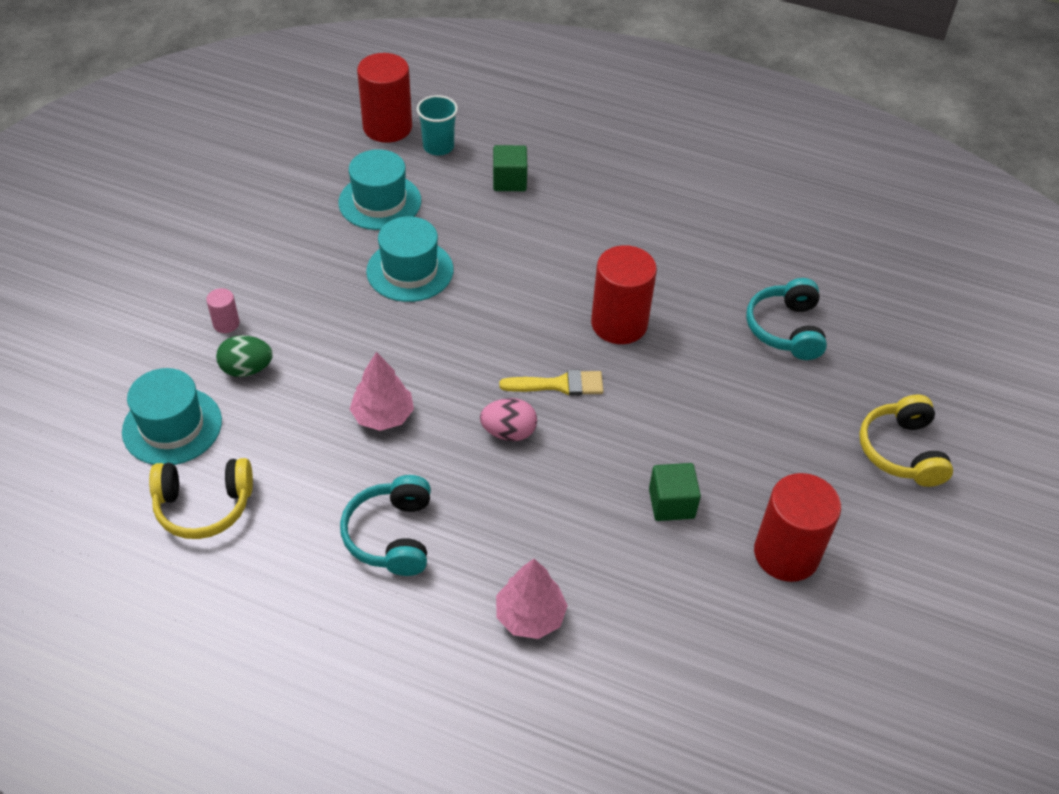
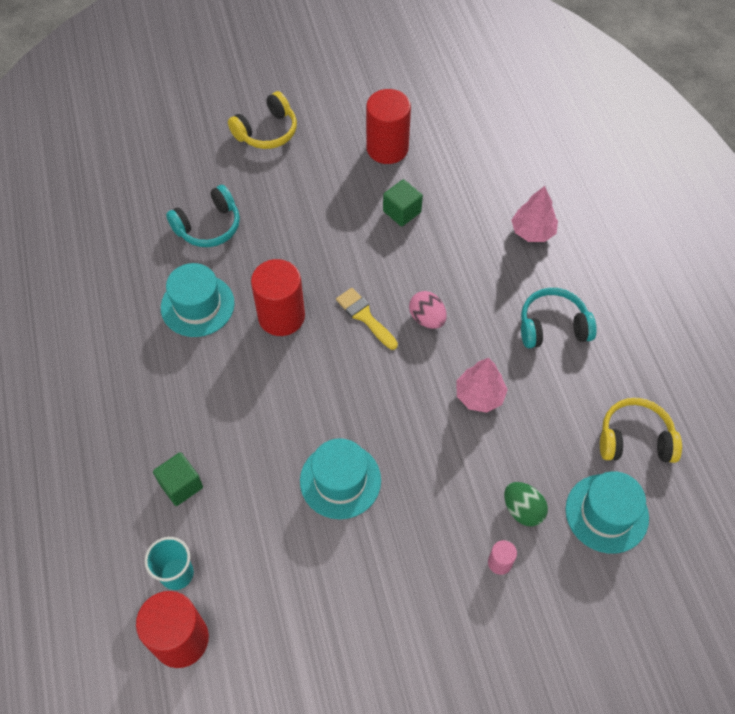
camera: 125 degrees left, 10 degrees up
yellow headphones [149,458,253,539] -> yellow headphones turned 45 degrees counterclockwise [600,398,682,463]
turquoise hat [338,149,421,230] -> turquoise hat moved to [161,263,235,337]
turquoise headphones [340,475,431,576] -> turquoise headphones turned 150 degrees counterclockwise [521,288,597,348]

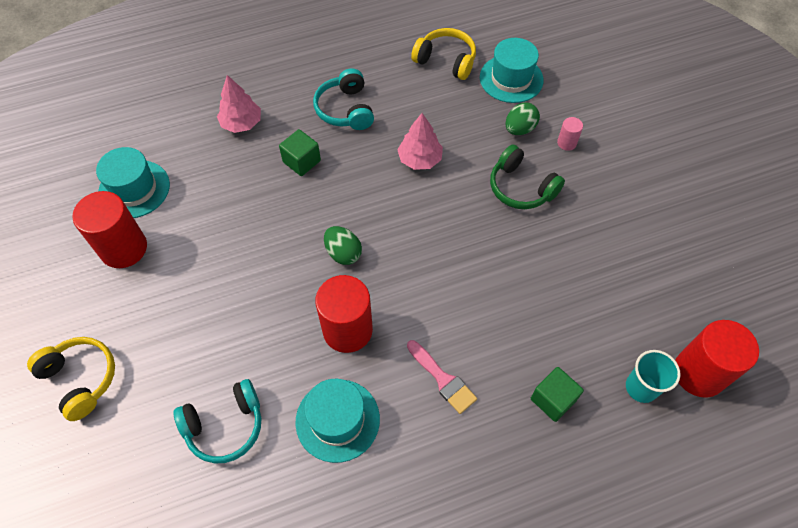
camera: 95 degrees left, 0 degrees up
turquoise headphones [166,185,240,247] -> turquoise headphones turned 105 degrees clockwise [174,379,261,463]
turquoise hat [300,438,381,519] -> turquoise hat moved to [96,147,170,218]
yellow brush [336,288,398,350] -> green egg [324,226,362,265]
green cube [383,179,423,227] -> green cube moved to [279,129,321,176]
pink egg [409,291,447,329] -> none
yellow headphones [600,398,682,463] -> yellow headphones turned 120 degrees clockwise [411,28,476,80]
none -> pink brush [407,340,477,414]
none -> green headphones [490,144,565,209]

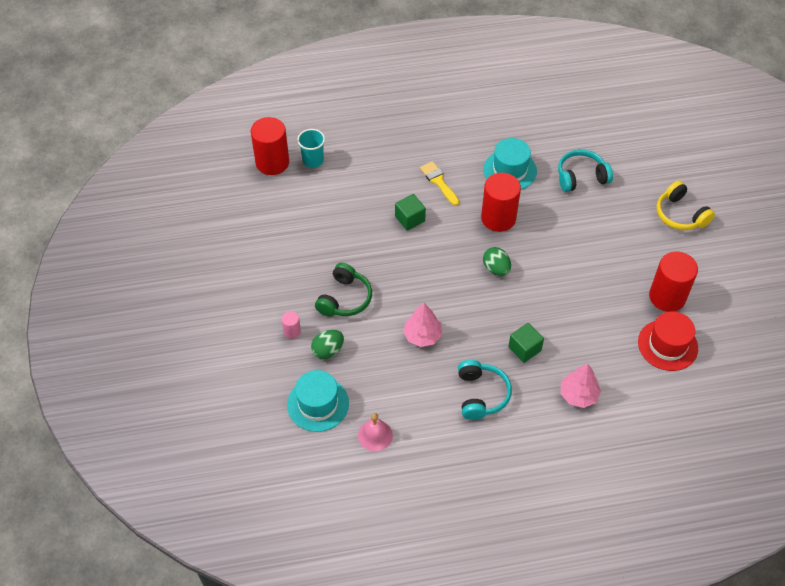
camera: 170 degrees left, 5 degrees down
turquoise hat [96,147,170,218] -> red hat [638,311,698,371]
pink brush [407,340,477,414] -> yellow brush [420,161,459,206]
yellow headphones [411,28,476,80] -> pink bell [358,413,393,451]
green headphones [490,144,565,209] -> green headphones turned 60 degrees clockwise [315,263,372,317]
green cube [531,367,584,422] -> green cube moved to [395,194,426,231]

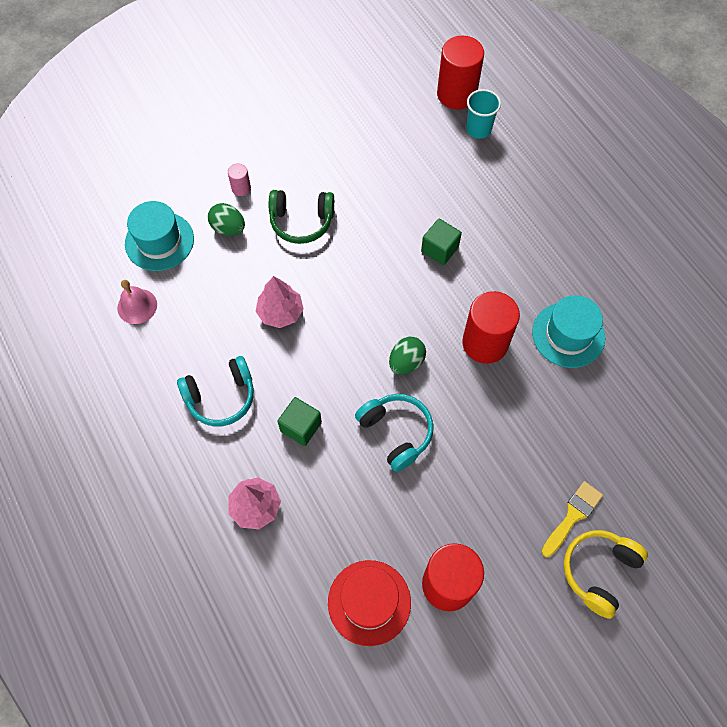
camera: 70 degrees right, 10 degrees up
yellow brush [420,161,459,206] -> yellow brush moved to [541,481,603,557]
turquoise headphones [558,149,613,192] -> turquoise headphones moved to [355,394,433,472]

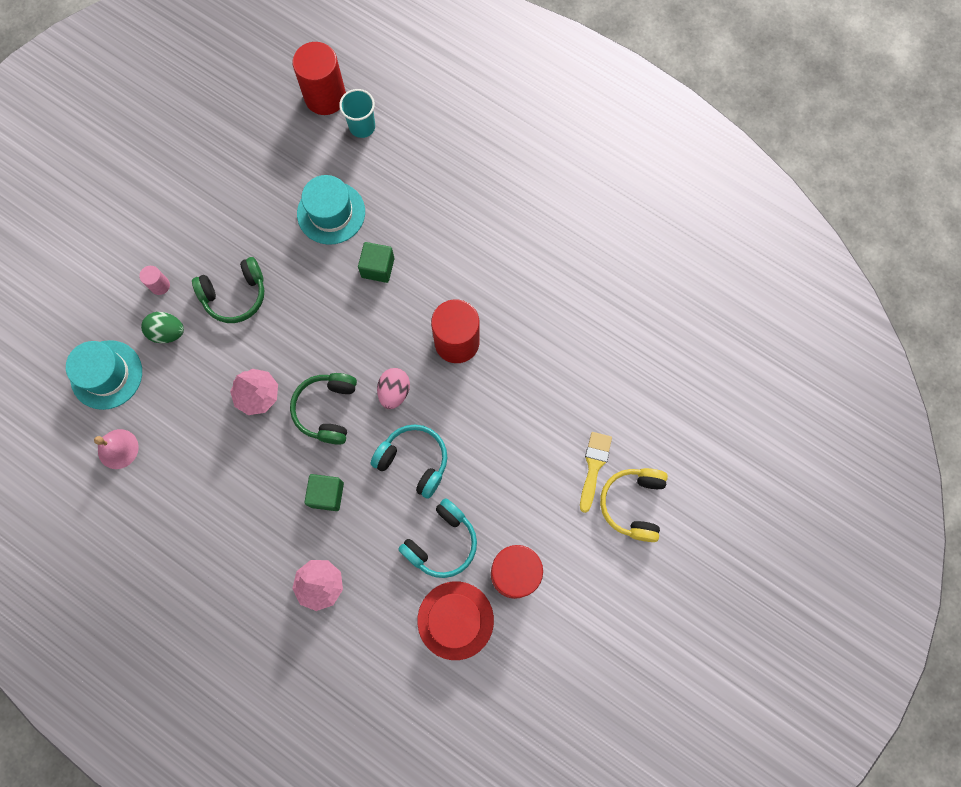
camera: 25 degrees left, 10 degrees up
turquoise headphones [177,356,254,426] -> turquoise headphones moved to [398,498,477,578]
green egg [389,337,426,375] -> pink egg [377,368,410,409]
turquoise hat [532,295,605,368] -> turquoise hat moved to [297,175,365,245]
none -> green headphones [290,373,357,445]

